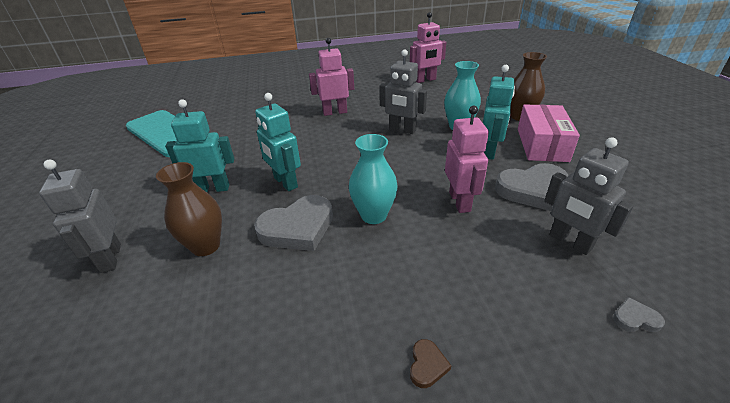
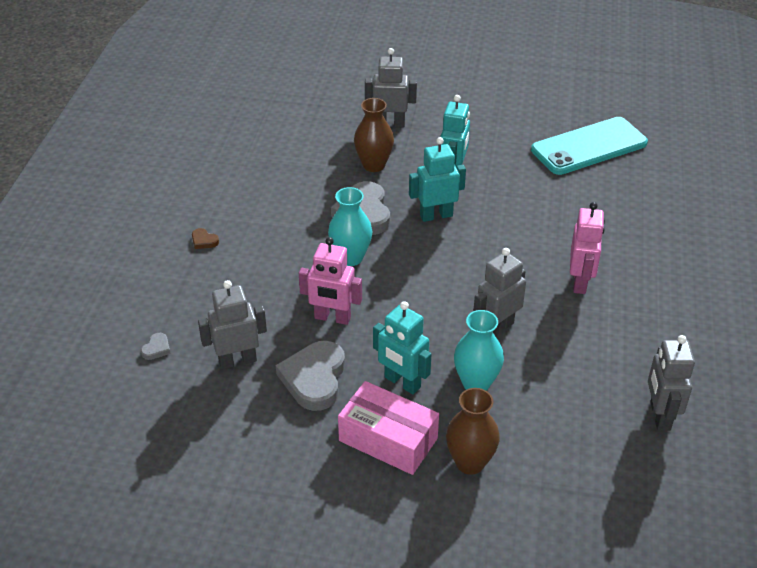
camera: 110 degrees right, 5 degrees up
pink robot [410,12,446,83] -> grey robot [648,335,695,431]

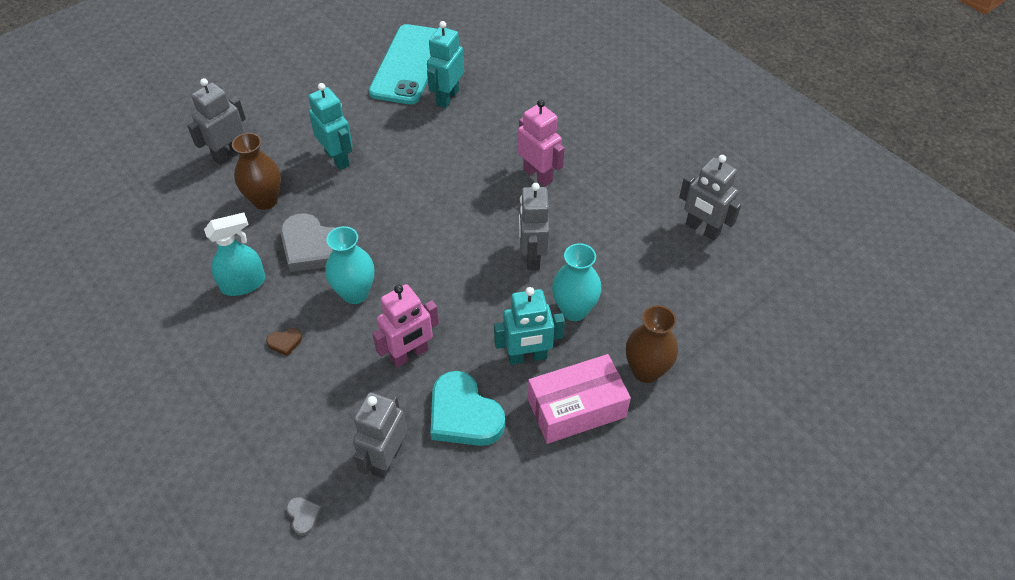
camera: 50 degrees left, 10 degrees up
brown heart [192,228,219,249] -> brown heart moved to [266,328,302,356]
grey heart [276,341,345,411] -> turquoise heart [430,371,505,446]
turquoise robot [409,137,466,222] -> turquoise robot moved to [427,21,464,108]
none -> turquoise spray bottle [204,212,266,296]

